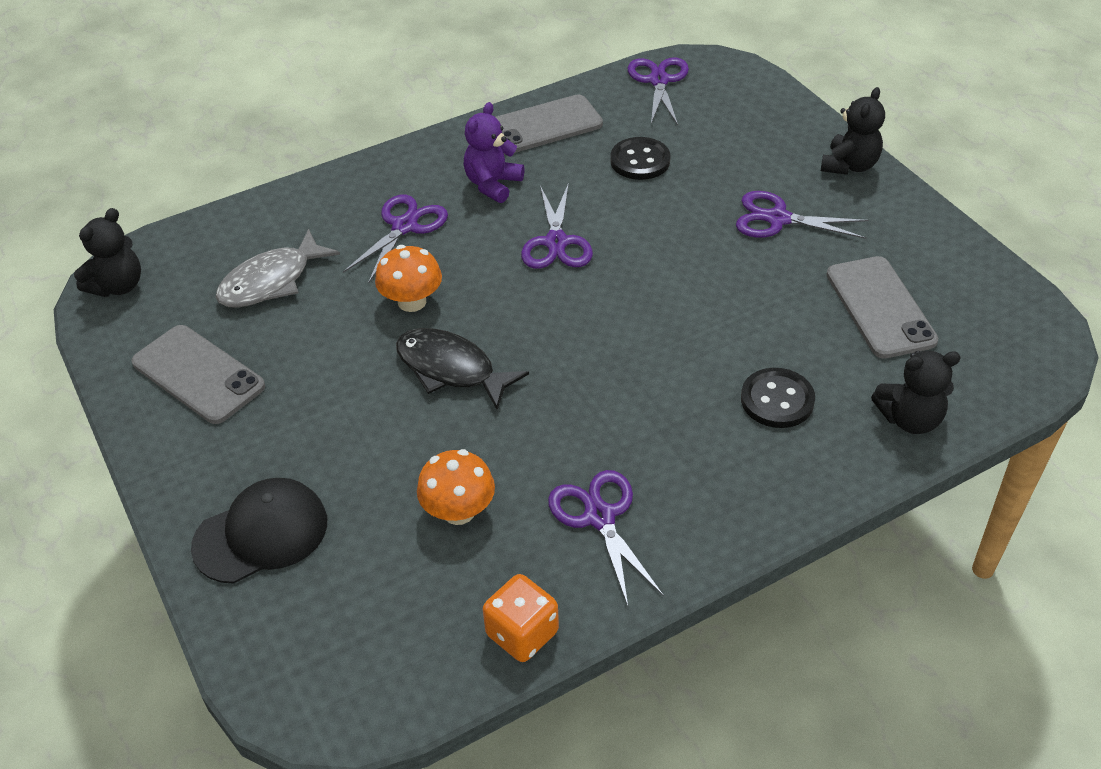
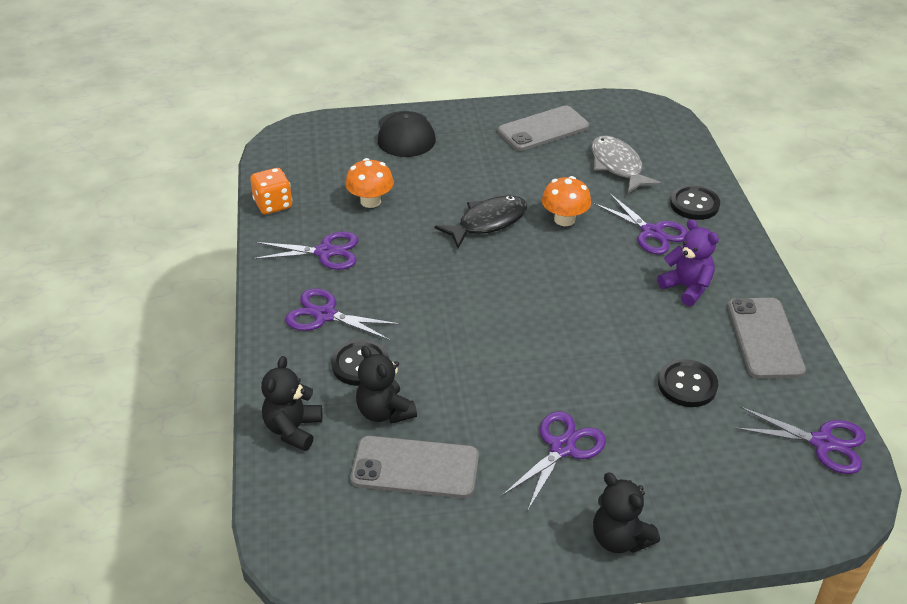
camera: 110 degrees right, 5 degrees down
black teddy bear [74,208,141,297] -> black teddy bear moved to [356,346,417,424]
purple scissors [521,183,593,269] -> purple scissors moved to [285,288,401,340]
none -> black button [670,185,720,220]

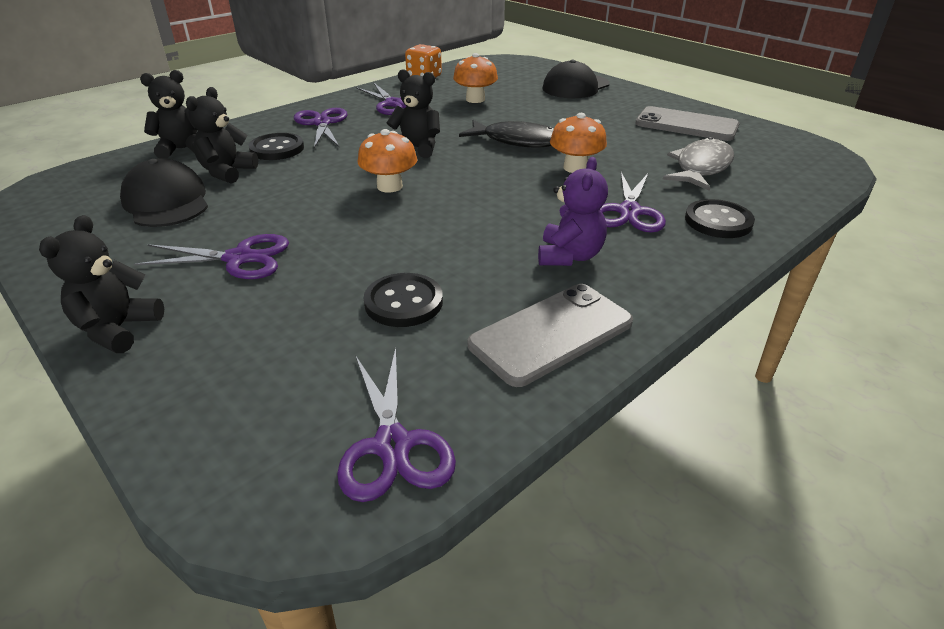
camera: 55 degrees right, 5 degrees down
grey phone [350,436,479,498] -> black cap [120,158,208,227]
none -> orange mushroom [358,129,417,193]
none -> black teddy bear [387,69,440,158]

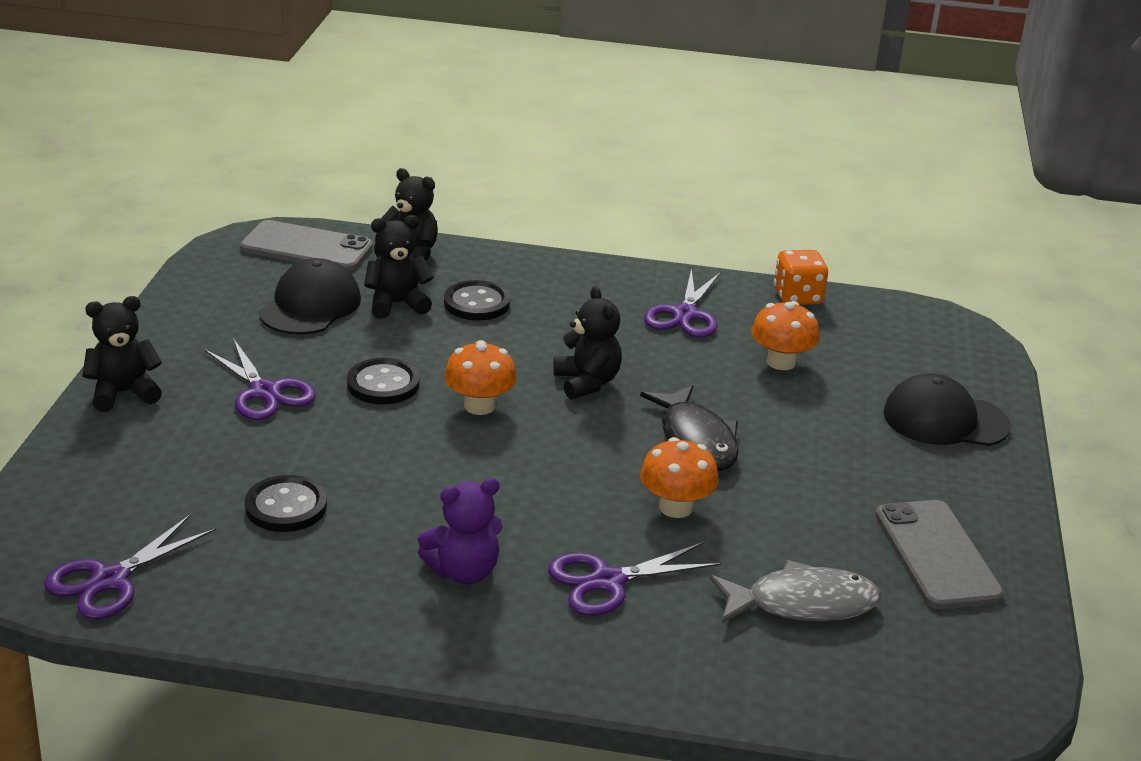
camera: 50 degrees right, 5 degrees down
purple scissors [294,108,348,148] -> none
grey phone [468,284,633,387] -> grey phone moved to [240,220,373,271]
black button [685,199,755,238] -> black button moved to [347,358,420,405]

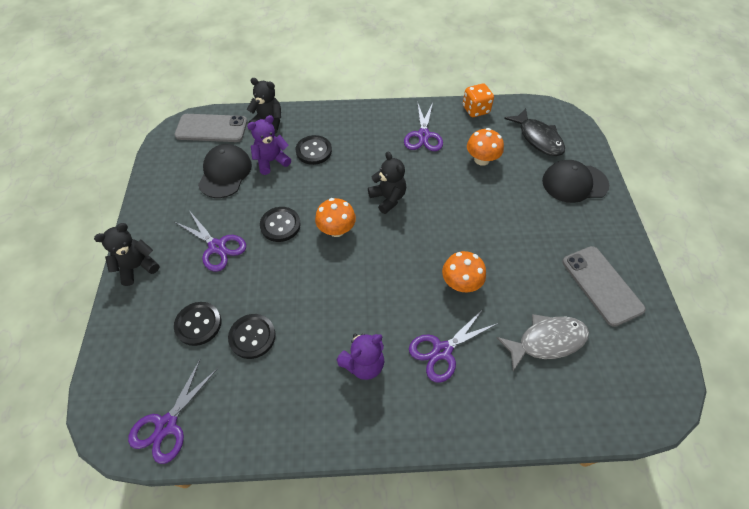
camera: 10 degrees left, 25 degrees up
black teddy bear [364,215,434,319] -> purple teddy bear [247,115,291,175]
black fish [640,385,739,471] -> black fish moved to [504,108,565,156]
none -> black button [174,302,221,346]

